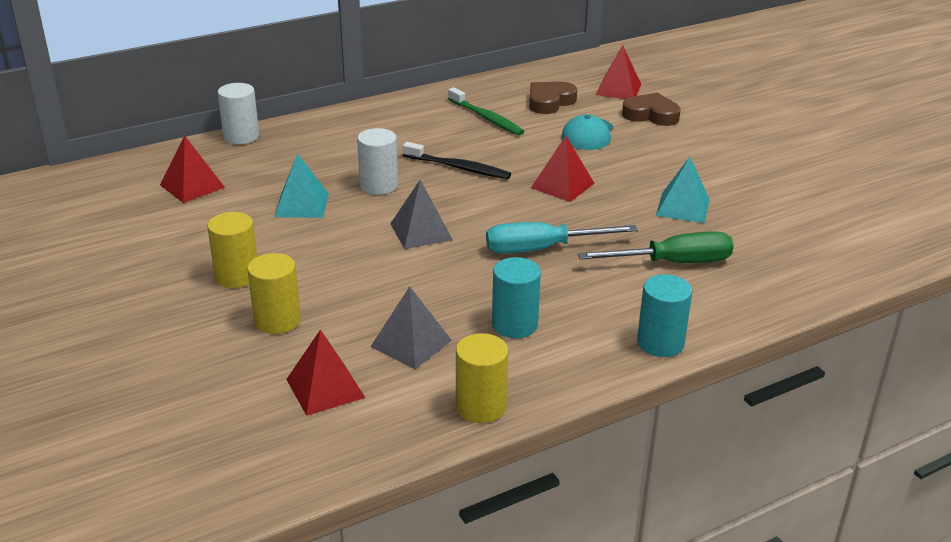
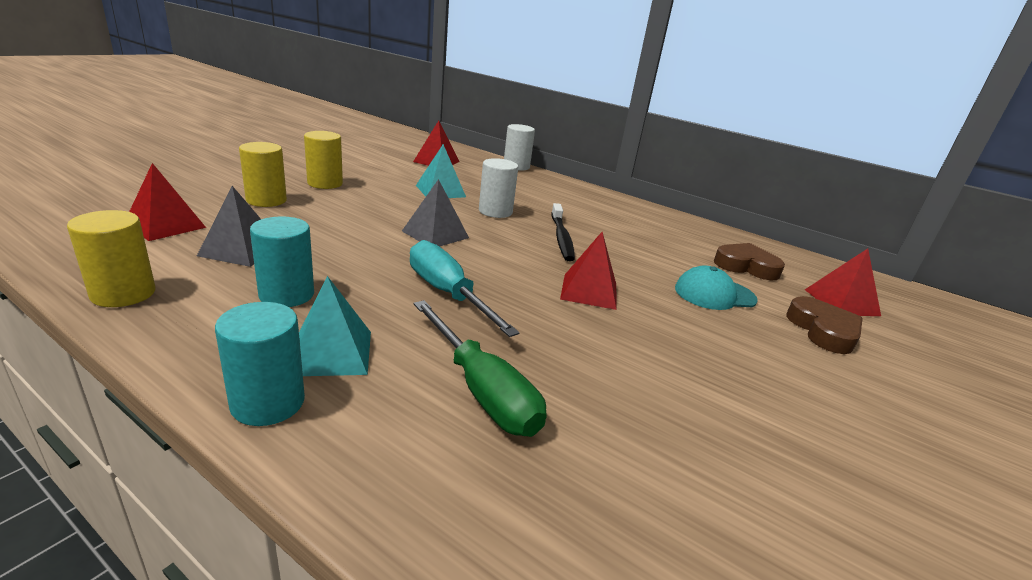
camera: 60 degrees right, 5 degrees down
green toothbrush [448,87,524,135] -> none
turquoise pyramid [656,157,710,223] -> turquoise pyramid moved to [299,276,371,376]

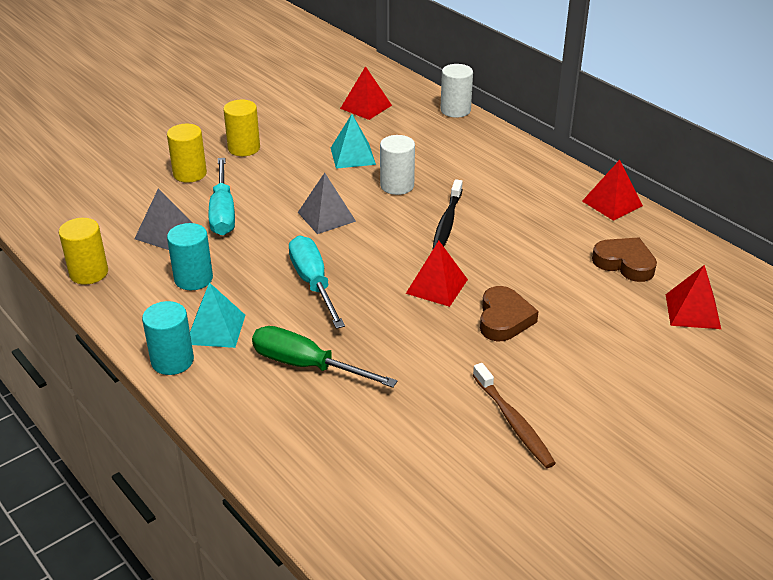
camera: 20 degrees right, 10 degrees up
red pyramid [129,163,206,241] -> red pyramid moved to [582,160,643,221]
green screwdriver [413,300,547,437] -> green screwdriver turned 135 degrees clockwise [252,326,397,388]
turquoise cap [675,265,758,310] -> none
brown heart [786,296,863,354] -> brown heart moved to [480,286,539,341]
none -> turquoise screwdriver [208,158,235,235]
none -> brown toothbrush [473,363,556,468]

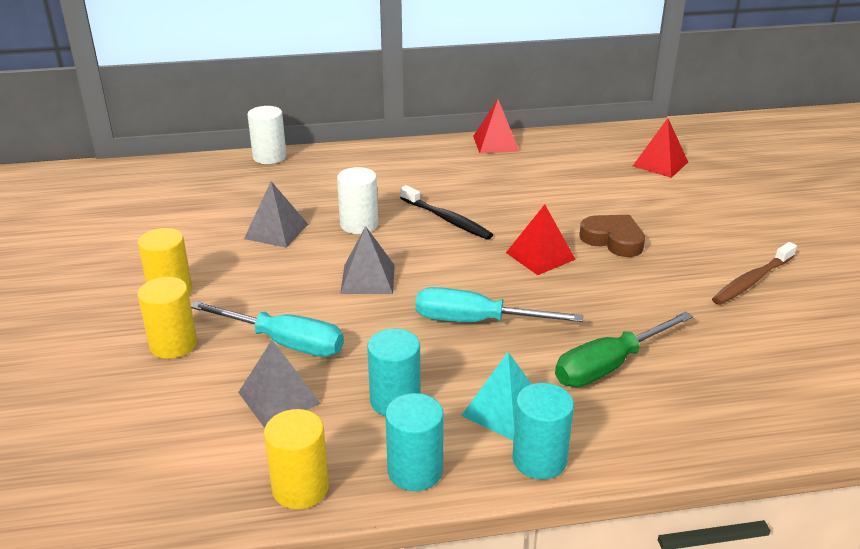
camera: 60 degrees left, 5 degrees down
turquoise pyramid [331,114,376,169] -> grey pyramid [244,181,308,248]
red pyramid [340,66,392,120] -> none
brown toothbrush [473,363,556,468] -> brown toothbrush turned 135 degrees clockwise [712,242,797,305]
brown heart [592,237,657,282] -> none
none -> turquoise cylinder [385,393,444,491]

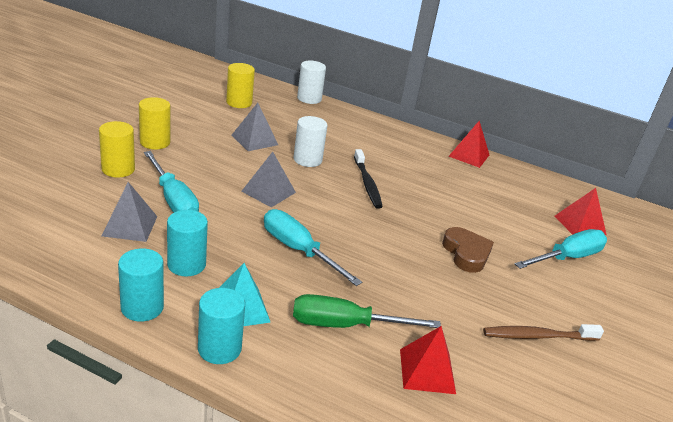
camera: 30 degrees right, 0 degrees up
yellow cylinder [264,409,329,509] -> yellow cylinder moved to [226,63,255,108]
red pyramid [506,204,576,275] -> red pyramid moved to [400,326,456,394]
none -> turquoise screwdriver [515,229,607,269]

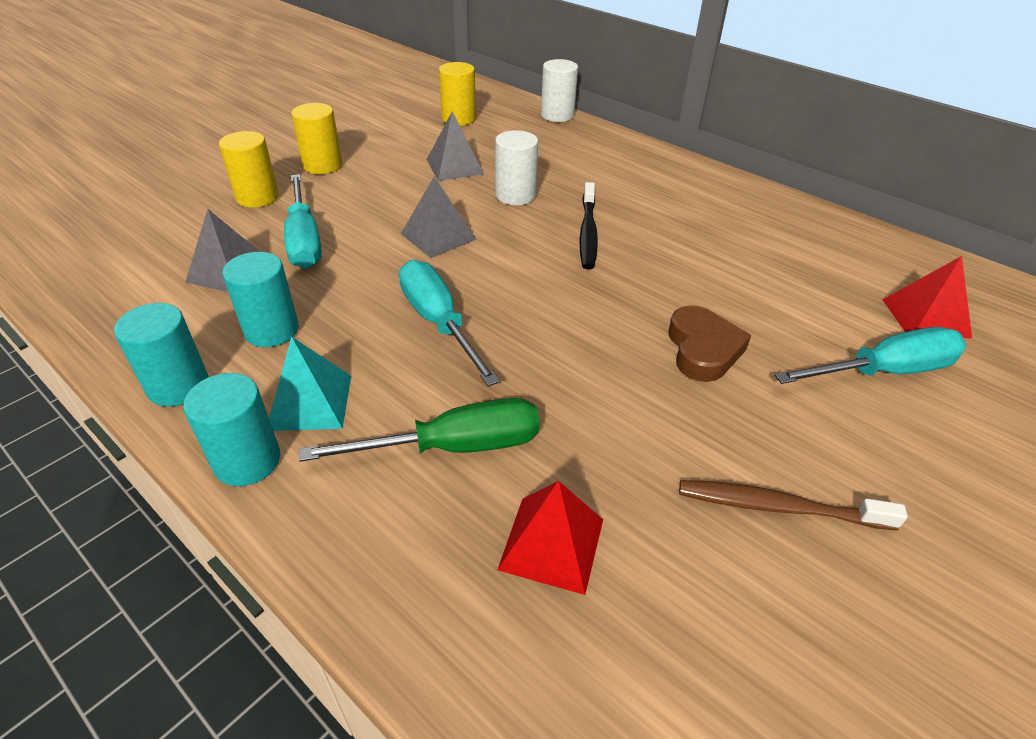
camera: 20 degrees right, 10 degrees up
green screwdriver [293,294,441,328] -> green screwdriver turned 150 degrees clockwise [299,398,540,462]
red pyramid [449,121,489,168] -> none

